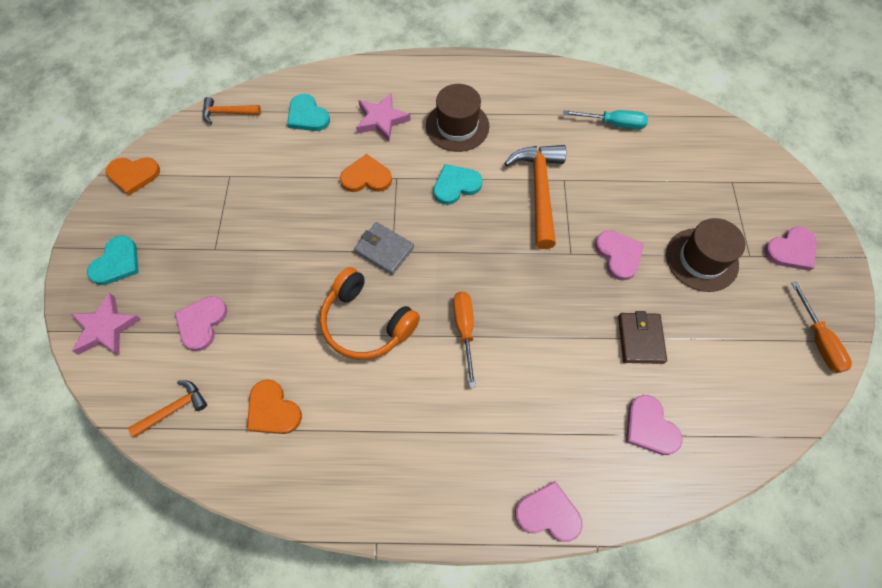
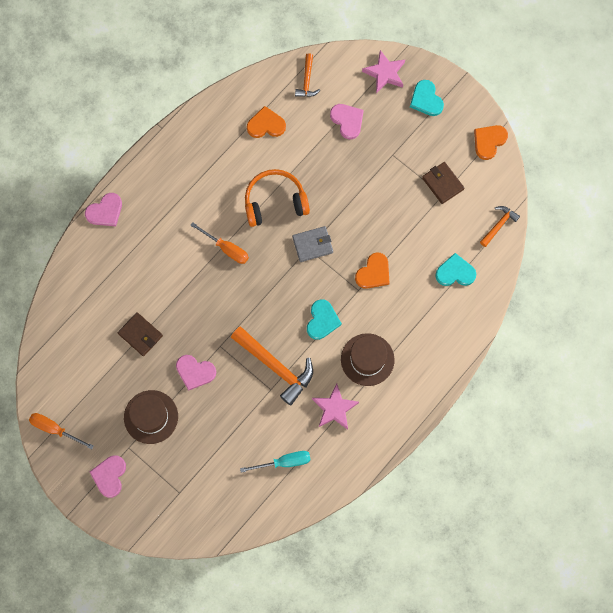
camera: 130 degrees right, 10 degrees up
pink star [356,93,411,142] -> pink star moved to [312,384,359,430]
turquoise screwdriver [563,110,648,130] -> turquoise screwdriver turned 150 degrees counterclockwise [240,451,311,473]
pink heart [626,395,683,455] -> none
none -> brown wallet [422,162,464,204]

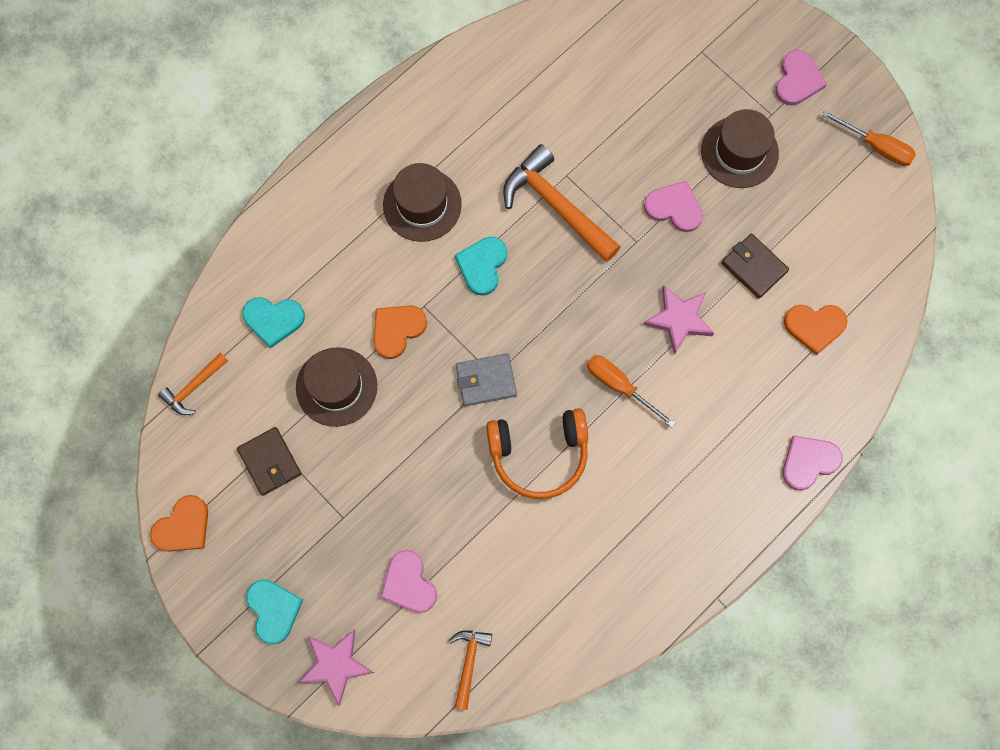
camera: 175 degrees left, 0 degrees up
turquoise screwdriver [240,451,311,473] -> none
orange heart [247,106,286,138] -> orange heart moved to [784,305,848,355]
pink star [312,384,359,430] -> pink star moved to [643,285,714,355]
none -> brown hat [296,347,377,427]

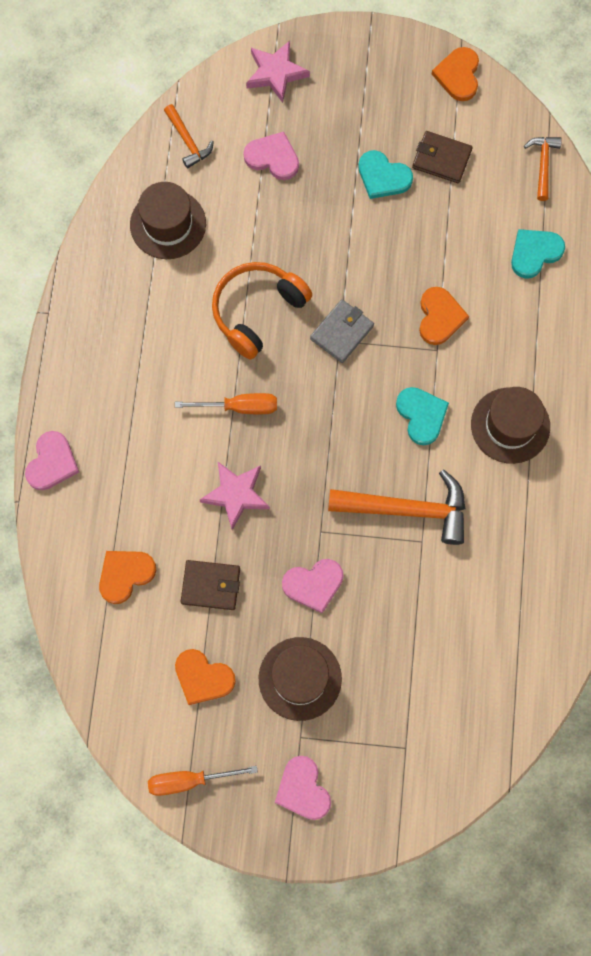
camera: 140 degrees right, 0 degrees up
turquoise heart [246,579,303,644] -> turquoise heart moved to [358,150,413,199]
brown hat [296,347,377,427] -> brown hat moved to [130,182,206,259]
none -> orange heart [175,649,236,705]

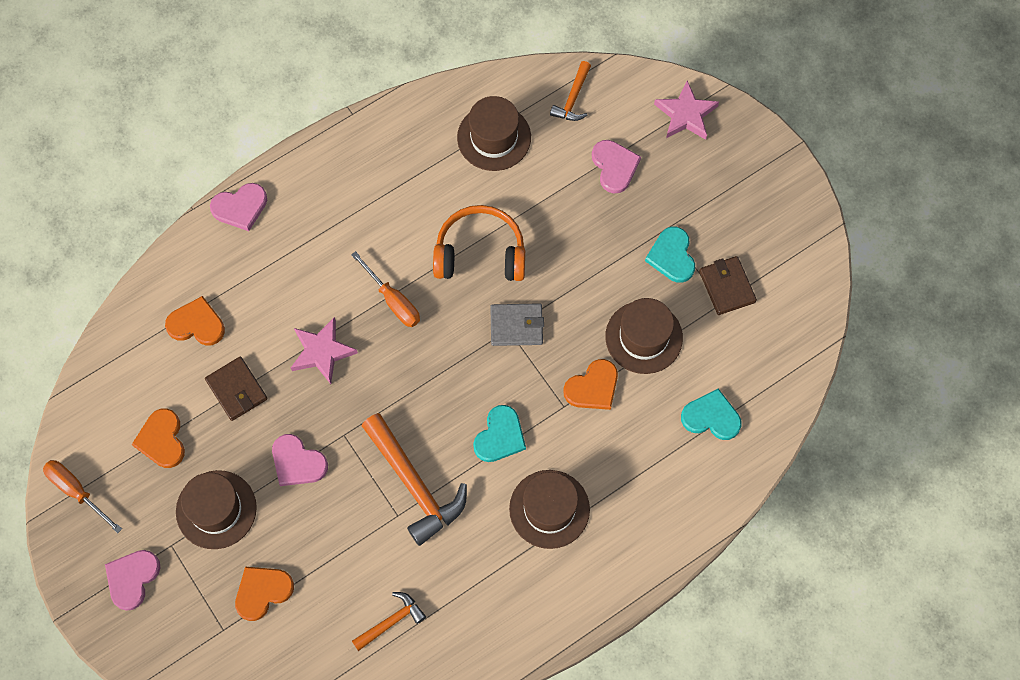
camera: 50 degrees right, 5 degrees down
orange heart [432,47,479,101] -> orange heart moved to [235,567,294,621]
orange hammer [524,137,562,201] -> orange hammer moved to [352,592,426,651]
none -> brown hat [605,298,683,374]

